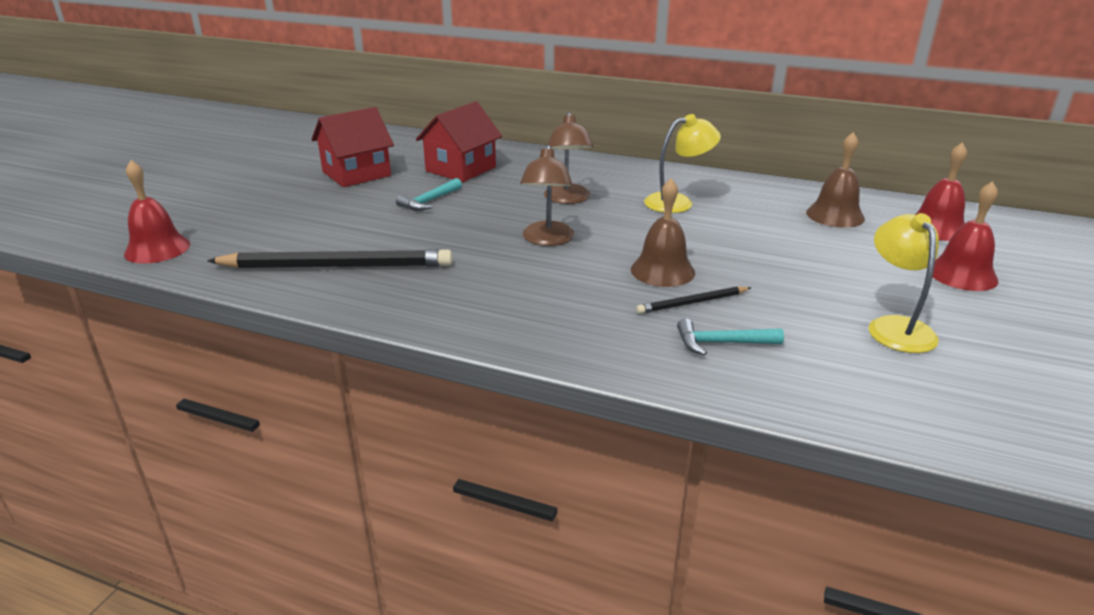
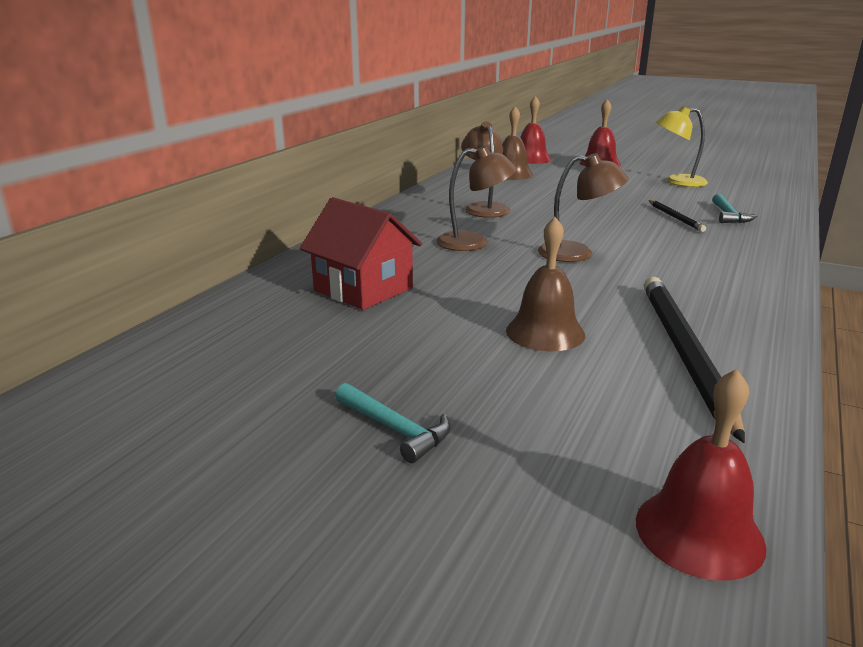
camera: 85 degrees left, 5 degrees down
red house [312,107,394,187] -> none
turquoise hammer [396,178,462,211] -> turquoise hammer moved to [336,383,451,463]
brown bell [631,178,695,287] -> brown bell moved to [506,217,585,351]
yellow lamp [644,114,721,213] -> brown lamp [461,122,510,218]

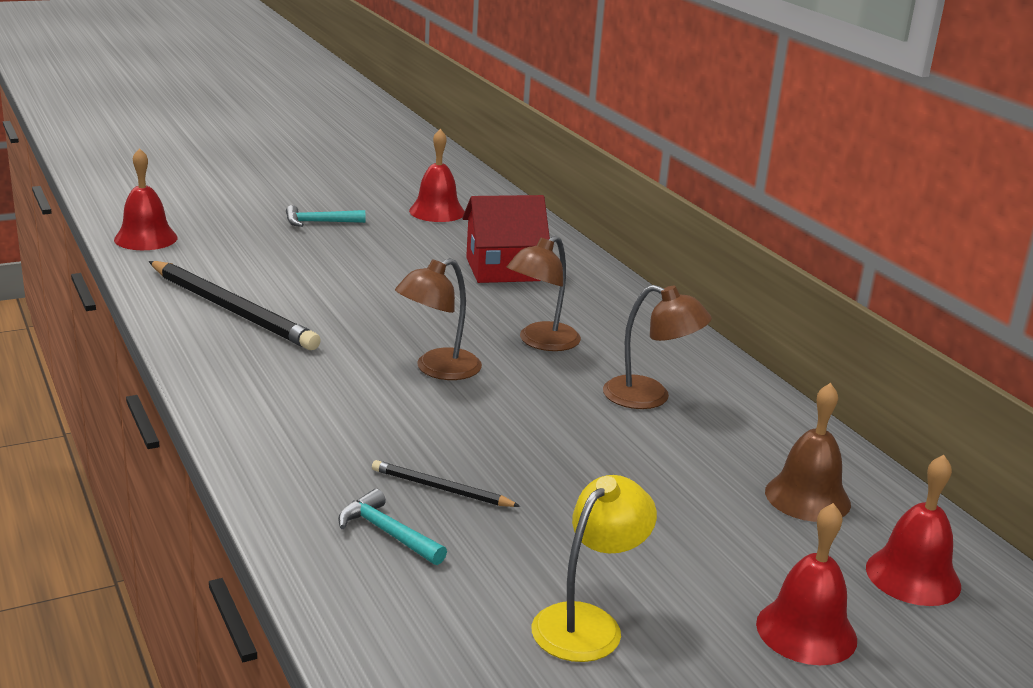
camera: 125 degrees right, 0 degrees up
brown bell [506,217,585,351] -> none
none -> red bell [409,129,465,222]

